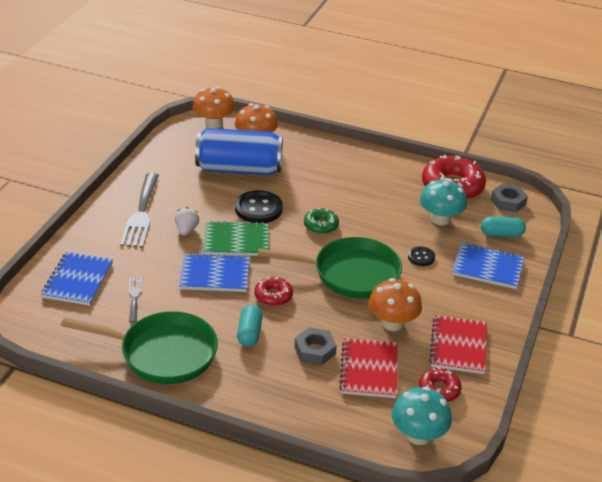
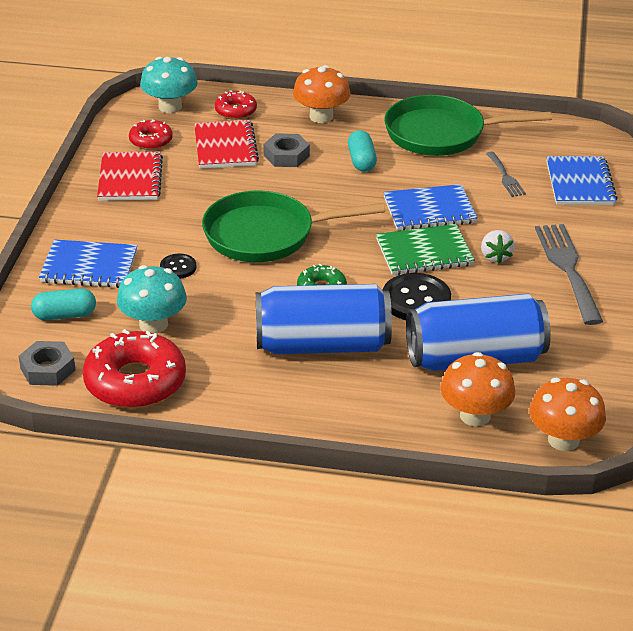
camera: 170 degrees right, 0 degrees up
red donut [255,276,293,306] -> red donut moved to [214,90,257,120]
orange mushroom [368,278,422,331] -> orange mushroom moved to [293,65,350,123]
none -> blue can [256,284,392,354]

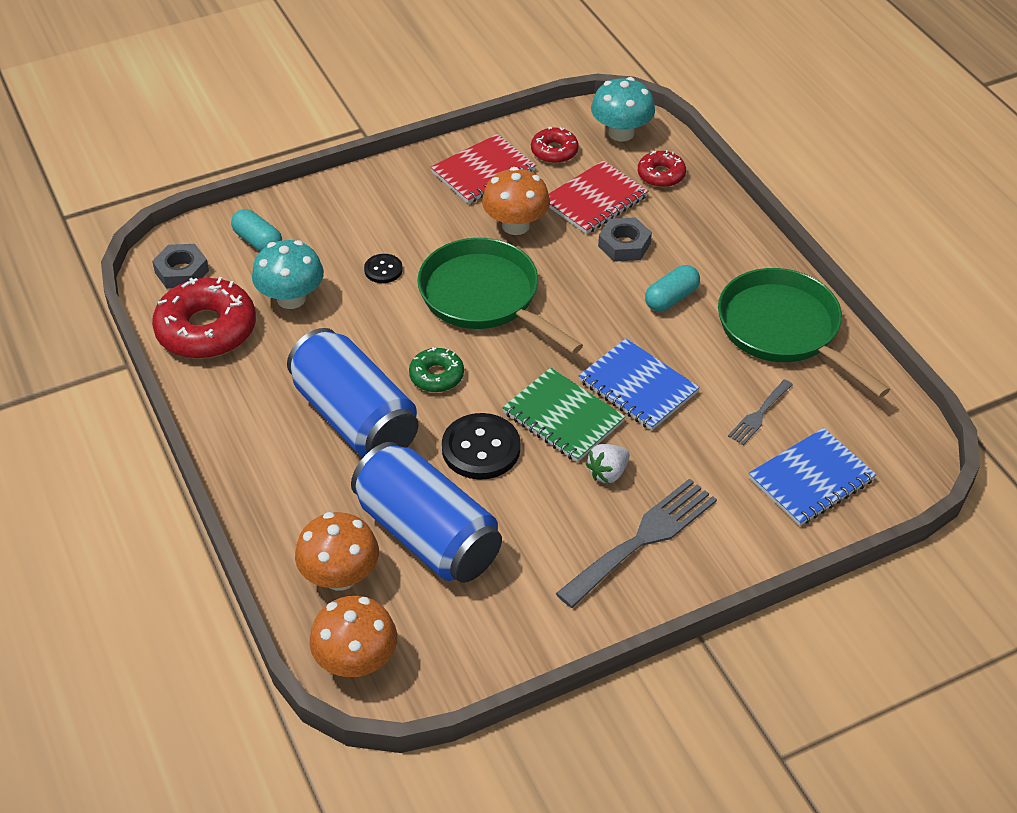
camera: 55 degrees right, 10 degrees up
blue notebook [39,239,137,288] -> none
orange mushroom [293,65,350,123] -> orange mushroom moved to [482,167,550,235]

